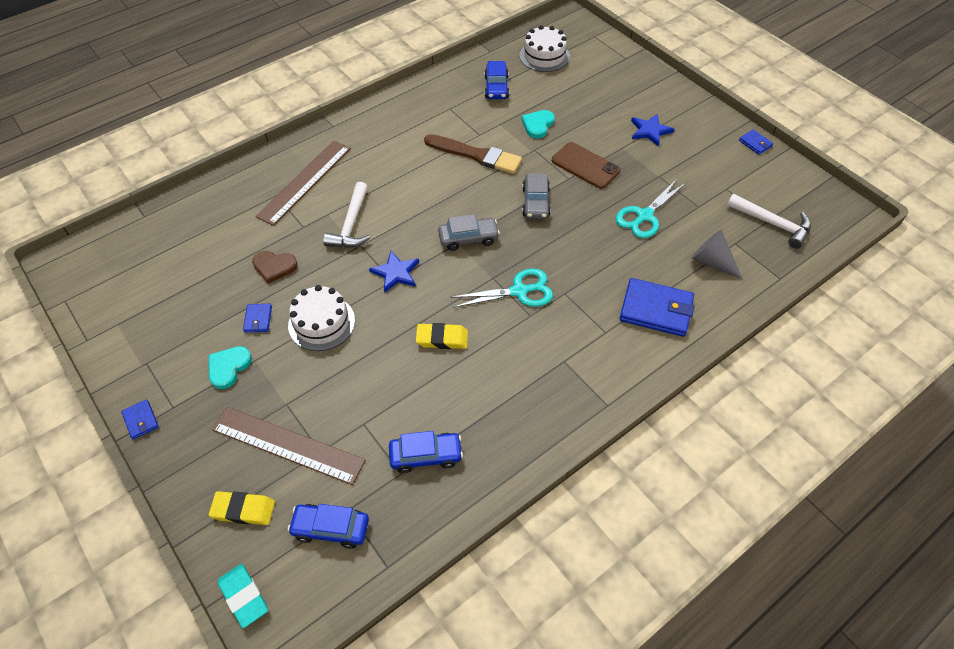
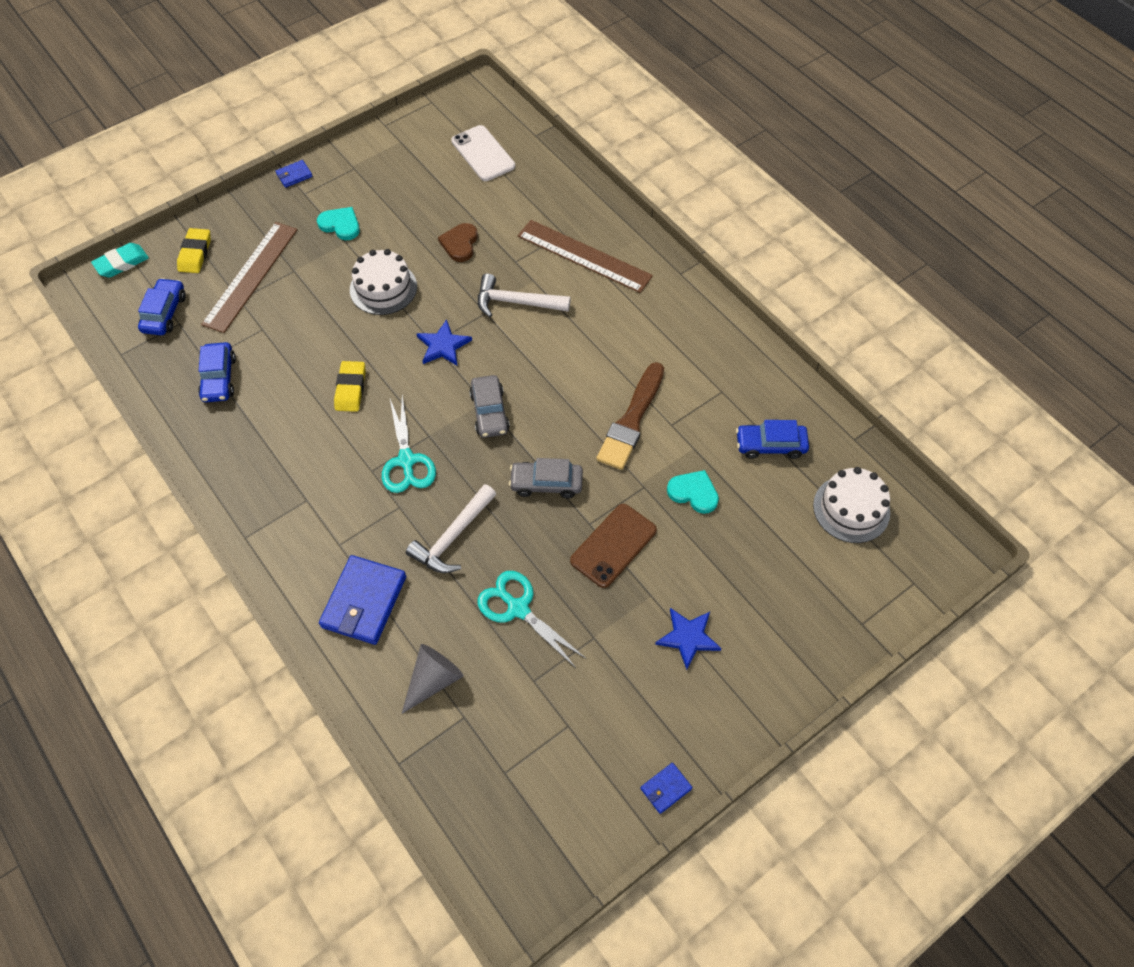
camera: 90 degrees right, 5 degrees up
blue wallet [243,304,272,333] -> none
white hammer [727,194,811,249] -> white hammer moved to [406,484,496,573]
none -> white phone [451,125,515,181]

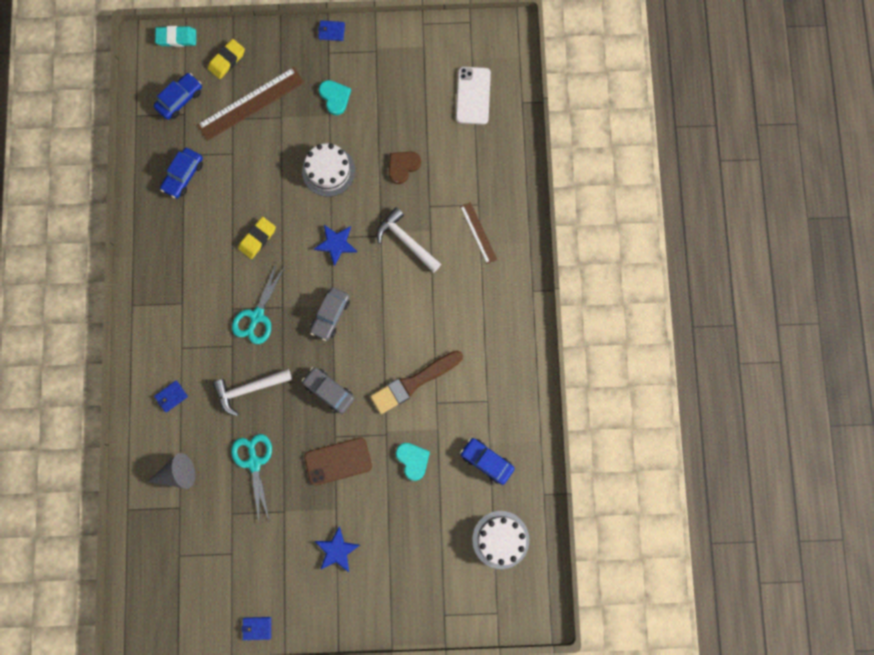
camera: 35 degrees right, 20 degrees up
blue wallet [319,555,406,645] -> blue wallet [154,381,188,412], size x0.48
brown ruler [518,220,653,293] -> brown ruler [460,202,497,264], size x0.56

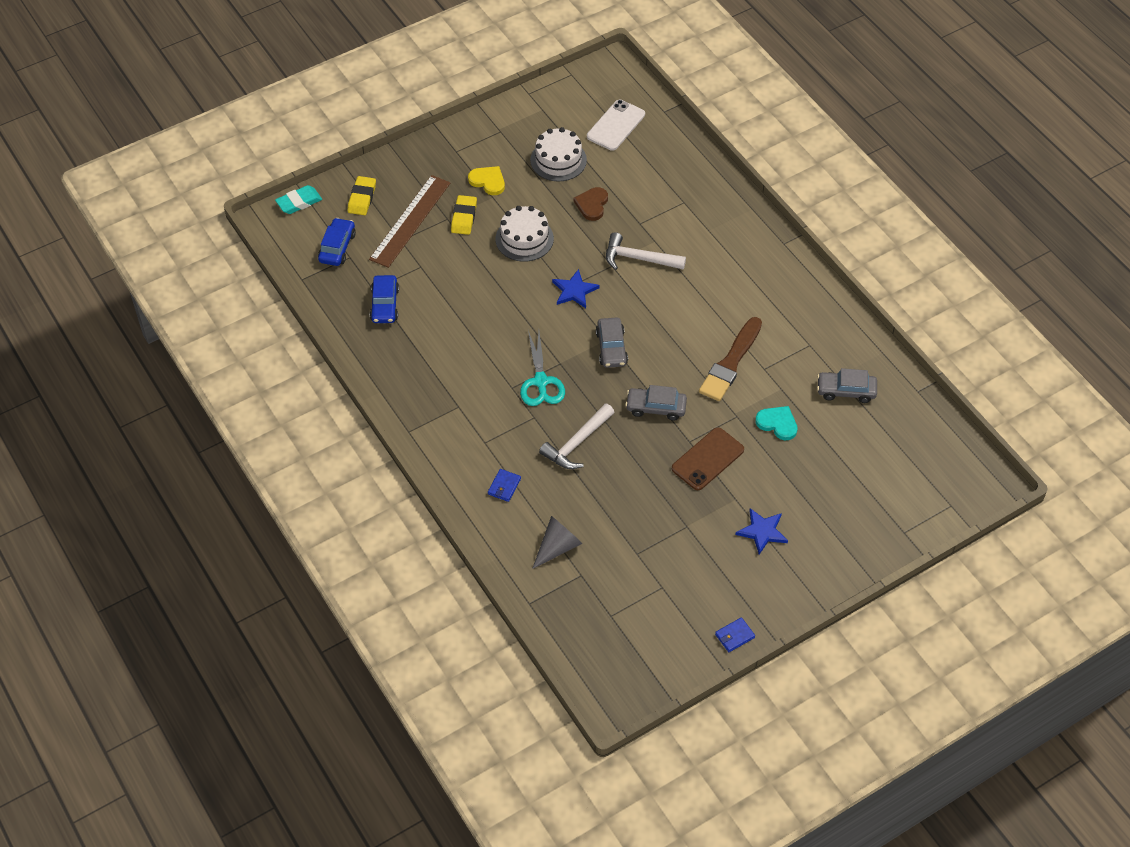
camera: 30 degrees left, 25 degrees down
turquoise scissors [231,434,272,522] -> none
yellow eraser [238,217,276,259] -> yellow eraser moved to [451,195,477,235]
blue wallet [318,20,345,41] -> none
turquoise heart [319,80,351,115] -> yellow heart [468,166,505,195]
white phone [456,67,491,124] -> white phone turned 60 degrees clockwise [587,100,645,151]
brown ruler [460,202,497,264] -> none
blue car [460,438,515,485] -> grey car [817,368,877,403]
white cake [472,511,529,569] -> white cake moved to [530,127,587,181]

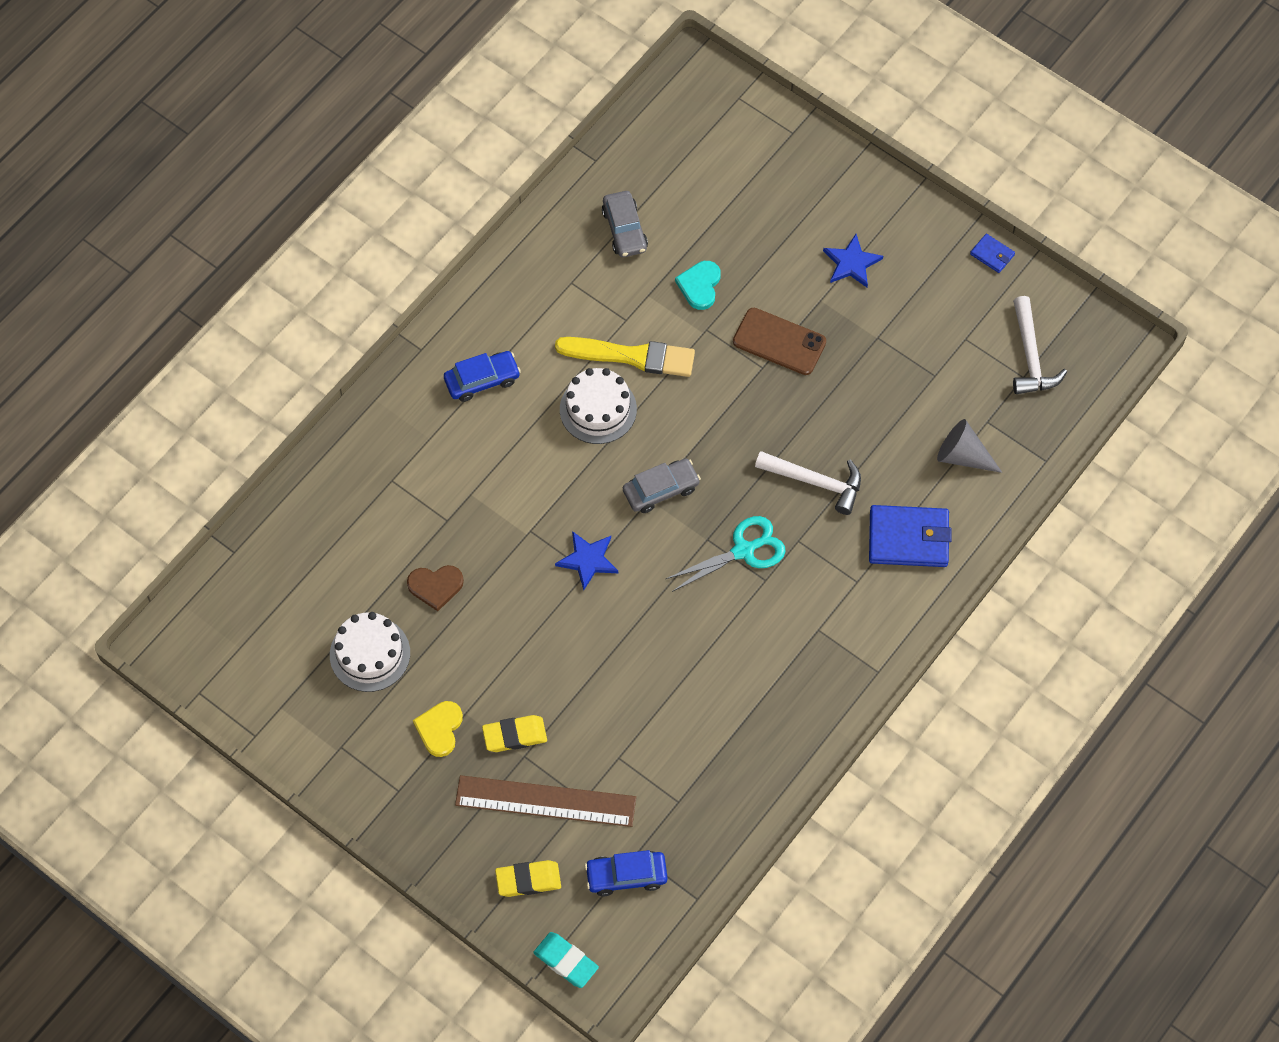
camera: 110 degrees left, 10 degrees up
blue car [370,275,399,323] -> blue car moved to [444,351,521,402]
blue wallet [488,469,521,502] -> blue wallet [869,505,952,567], size x2.07
white cake [496,206,554,262] -> white cake moved to [560,368,637,444]
white phone [587,100,645,151] -> none
white hammer [606,232,686,270] -> white hammer moved to [1013,296,1067,394]
grey car [625,385,687,421] -> none
brown brush [699,317,762,401] -> yellow brush [555,337,695,377]

